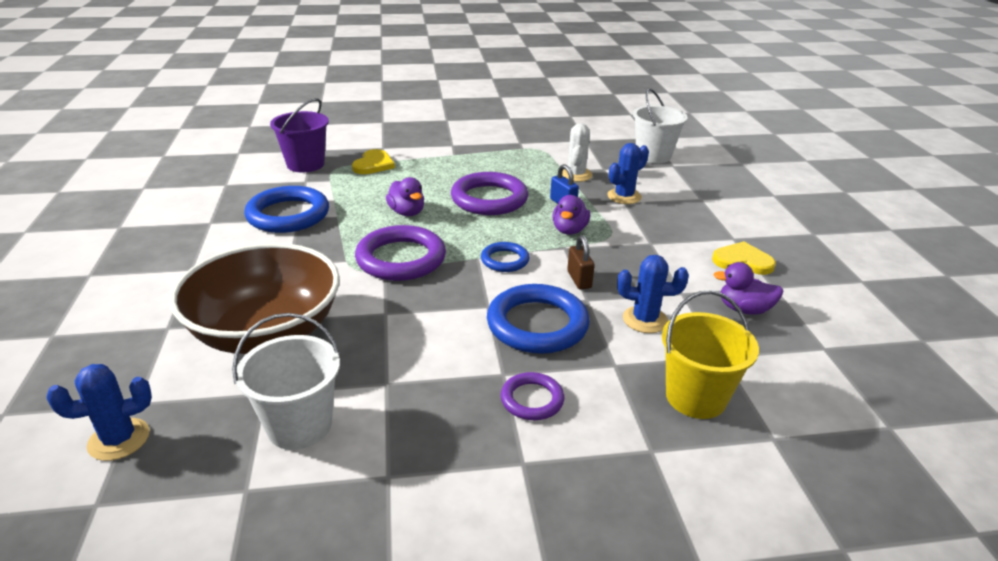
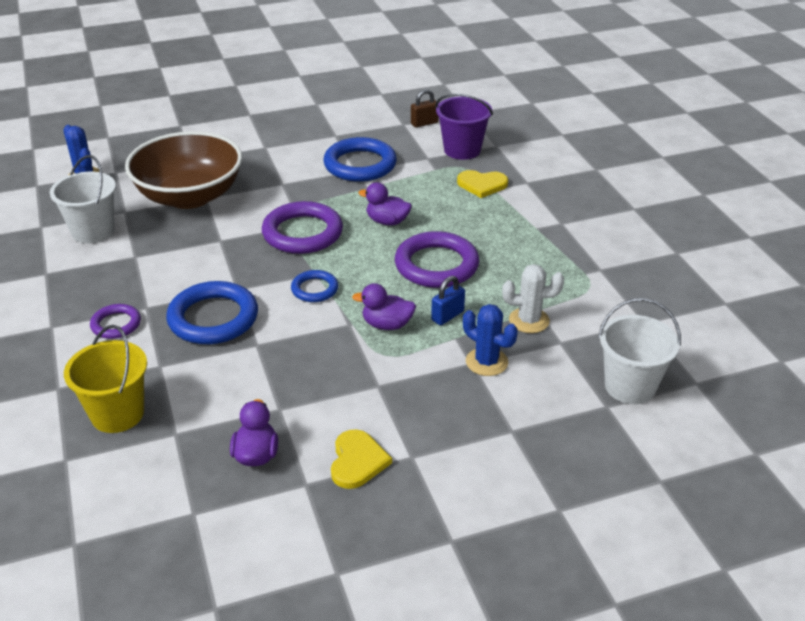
camera: 80 degrees right, 5 degrees up
purple duck [386,177,424,216] -> purple duck turned 60 degrees clockwise [358,182,412,226]
brown padlock [567,235,595,290] -> brown padlock moved to [411,89,439,127]
blue cactus [617,255,689,333] -> none

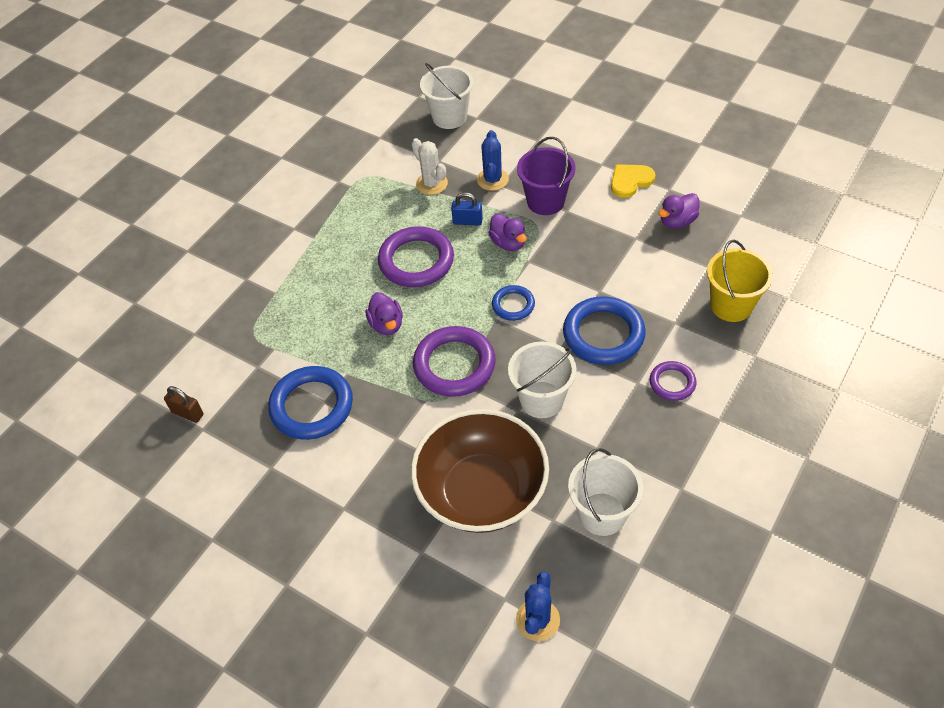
camera: 125 degrees left, 15 degrees up
purple bucket [436,94,493,160] -> purple bucket moved to [517,137,575,215]
yellow heart [457,170,508,198] -> none
none -> white bucket [508,341,576,418]

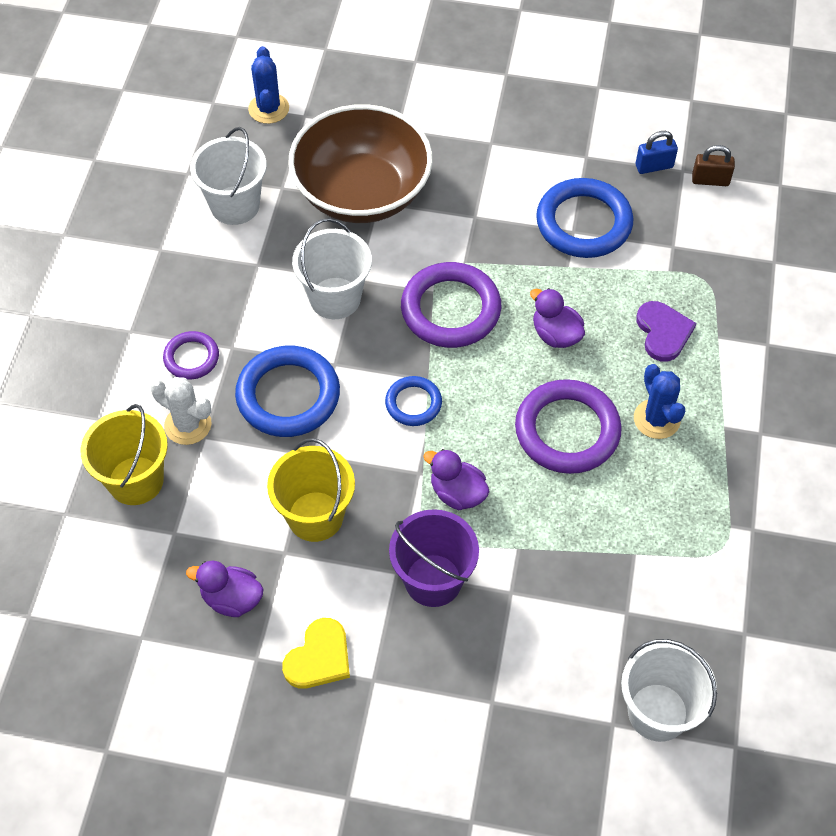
camera: 155 degrees right, 5 degrees up
white cactus [411,138,448,195] -> white cactus moved to [151,377,212,445]
blue padlock [451,192,483,226] -> blue padlock moved to [636,131,678,174]
blue cactus [477,130,509,191] -> blue cactus moved to [634,364,685,439]
purple duck [659,193,700,228] -> purple duck turned 105 degrees counterclockwise [186,561,263,617]
none -> yellow bucket [267,438,355,542]
none -> purple heart [636,301,696,362]

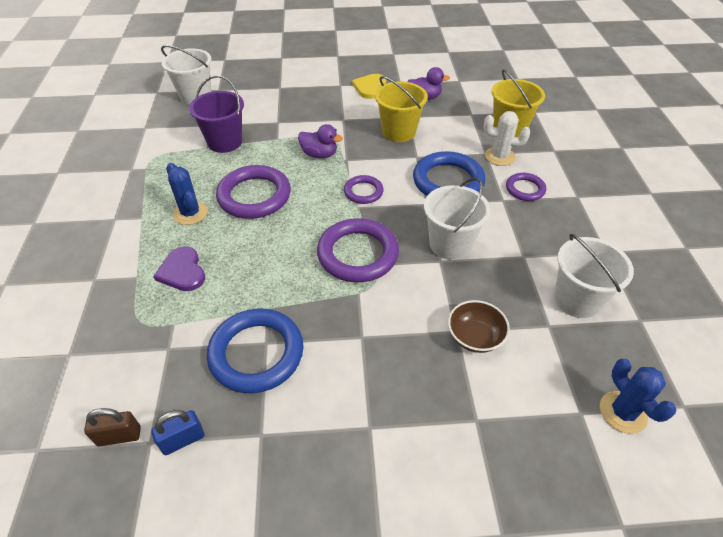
camera: 165 degrees right, 10 degrees down
brown bowl [288,104,433,223] -> brown bowl [448,300,510,353], size x0.44
blue ring [385,376,442,426] -> purple ring [344,175,384,204]
purple bucket [389,509,479,607] -> purple bucket moved to [189,75,244,153]
purple duck [530,288,585,348] -> none

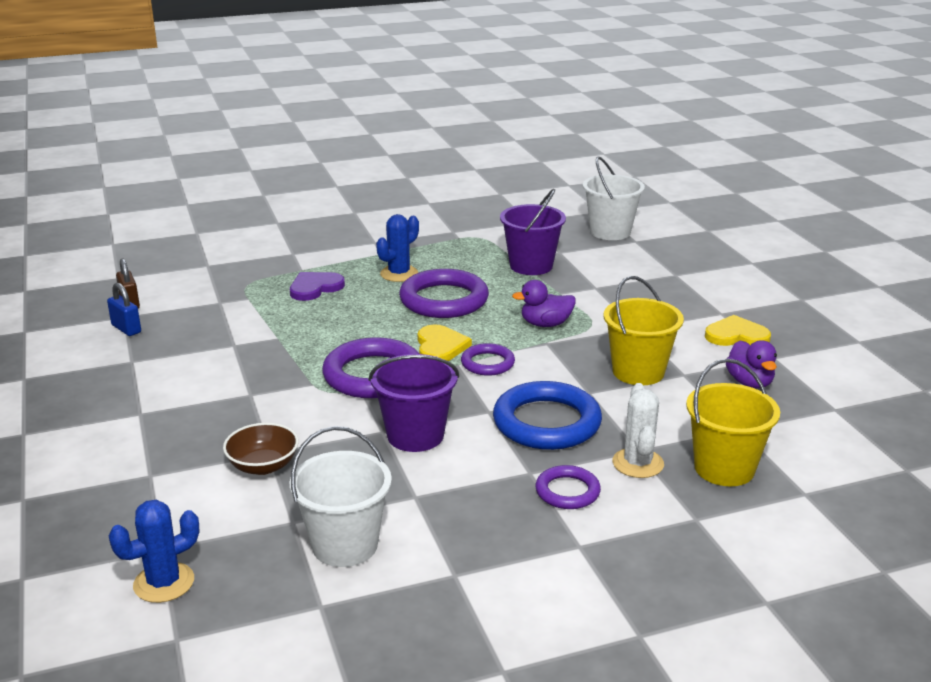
camera: 75 degrees right, 20 degrees down
blue ring [207,308,304,393] -> none
purple duck [298,124,343,158] -> purple duck turned 75 degrees clockwise [512,280,576,327]
white bucket [424,177,491,260] -> purple bucket [369,354,459,452]
none -> yellow heart [417,325,472,361]

